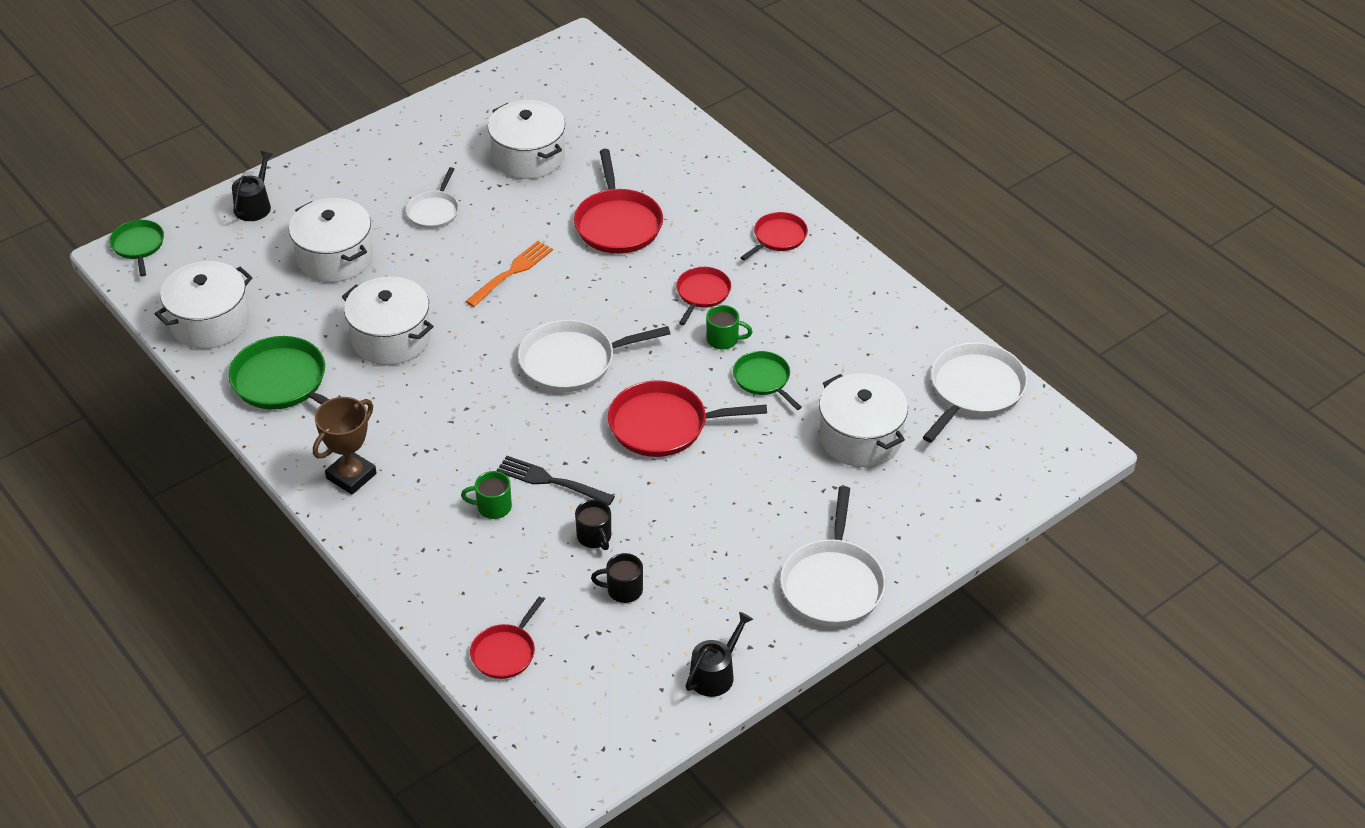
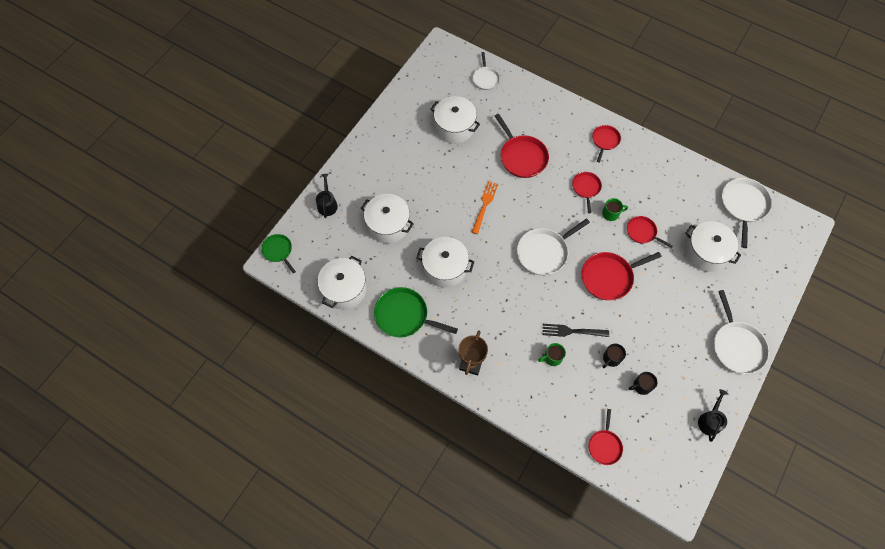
camera: 20 degrees left, 20 degrees up
white pan [406,167,459,229] -> white pan moved to [473,52,500,90]
black mug [575,500,611,550] -> black mug turned 90 degrees clockwise [603,344,626,368]
green pan [733,351,802,410] -> red pan [627,216,673,248]

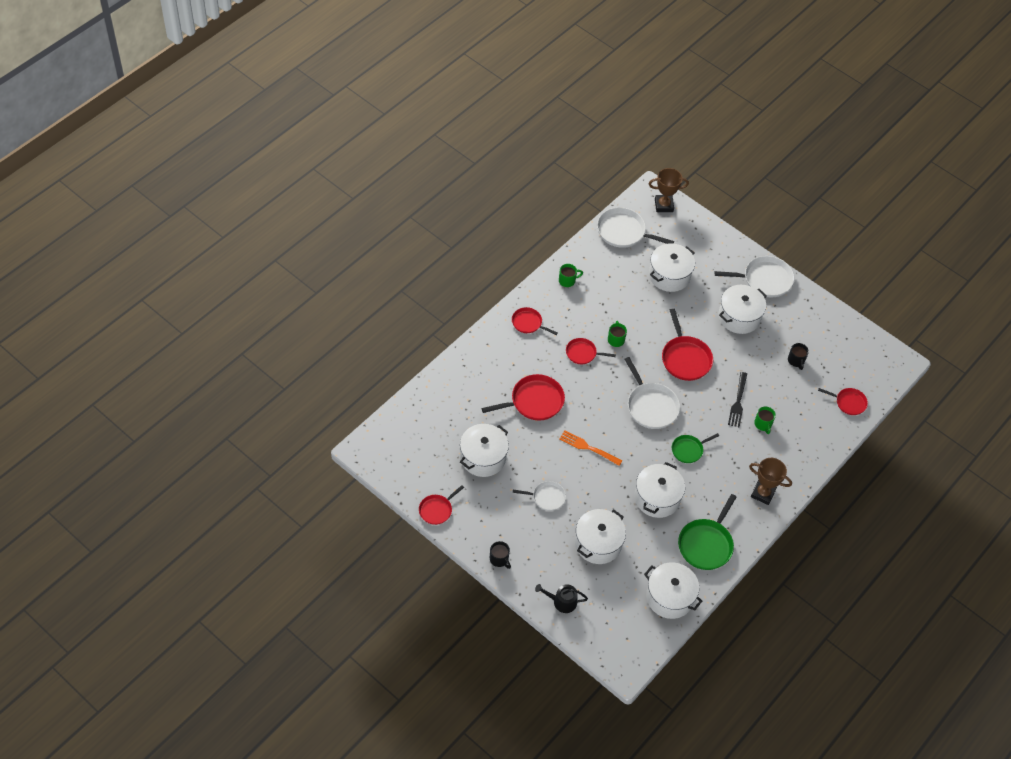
camera: 85 degrees left, 10 degrees down
green pan [261,234,296,273] -> green pan moved to [672,433,719,463]
white pan [473,52,500,90] -> white pan moved to [513,481,566,511]
black mug [603,344,626,368] -> black mug moved to [490,541,511,569]
red pan [627,216,673,248] -> red pan moved to [419,485,464,525]
black watering can [698,389,727,442] -> none
none -> green mug [559,264,583,287]
none -> brown trophy [649,168,689,212]
none -> white pot [718,285,767,334]

